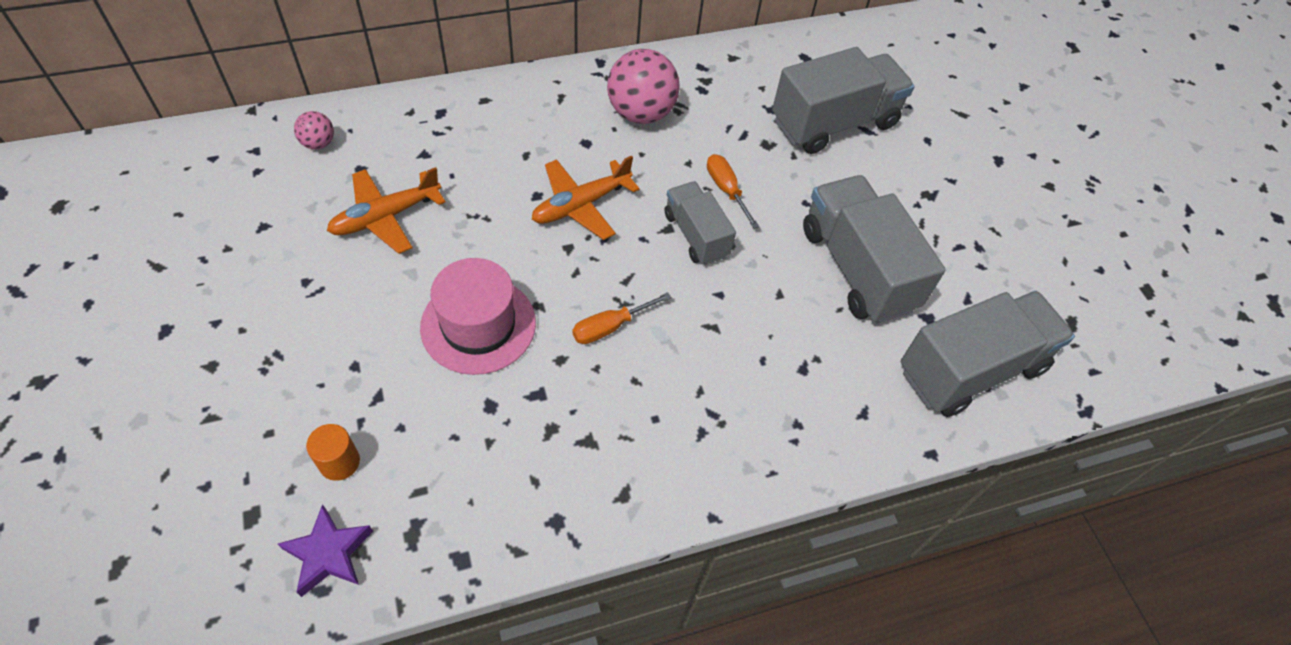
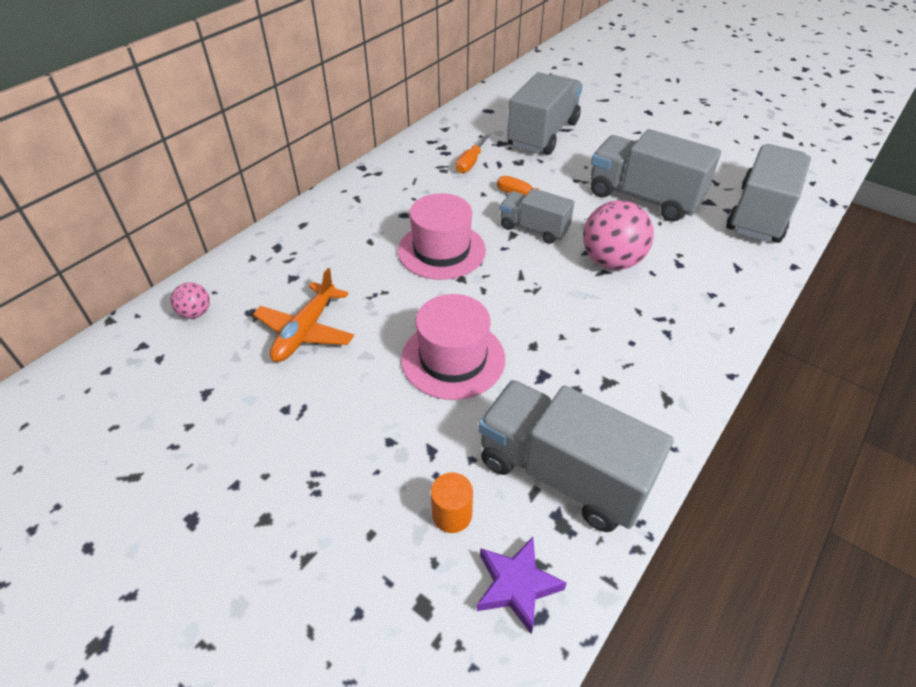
camera: 30 degrees left, 10 degrees down
orange plane [532,155,640,240] -> pink hat [398,193,486,280]
orange screwdriver [572,292,671,344] -> orange screwdriver moved to [456,134,491,173]
pink ball [607,49,680,124] -> pink ball moved to [583,200,654,270]
none -> grey truck [478,380,674,532]

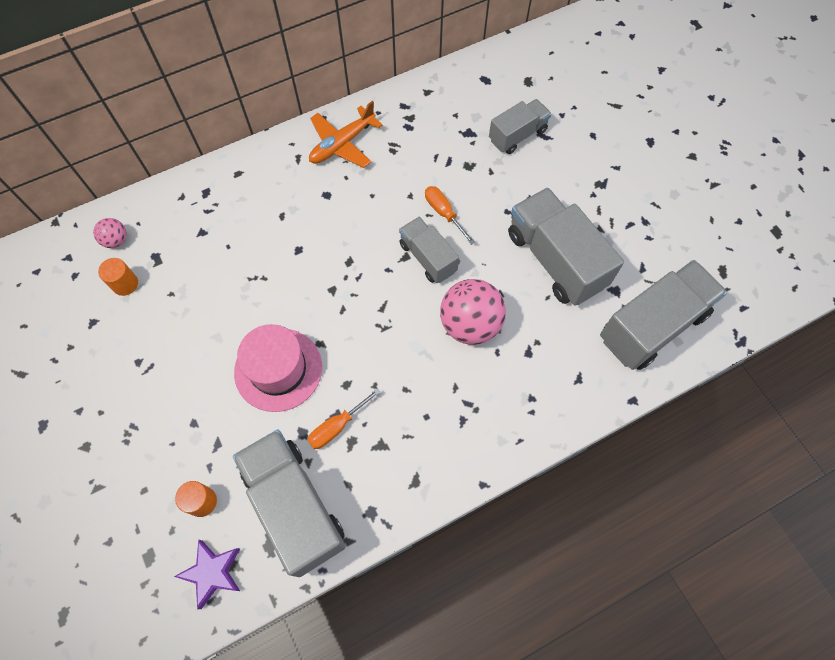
camera: 25 degrees right, 20 degrees up
orange plane [253,268,354,362] -> orange plane moved to [309,101,383,168]
pink hat [398,193,486,280] -> none
orange screwdriver [456,134,491,173] -> orange screwdriver moved to [307,388,381,449]
grey truck [507,72,583,155] -> grey truck [489,99,552,154], size x0.58
none -> orange cylinder [98,258,138,296]

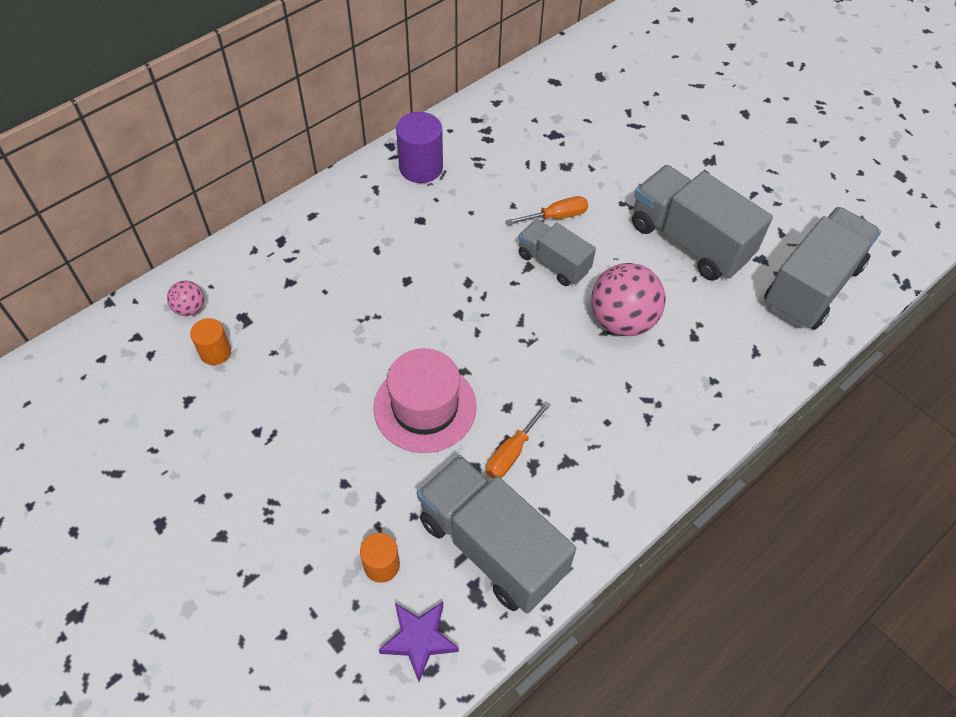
camera: 15 degrees left, 10 degrees down
orange plane [309,101,383,168] -> purple cylinder [396,112,443,183]
orange screwdriver [425,186,475,245] -> orange screwdriver turned 120 degrees clockwise [506,196,588,225]
grey truck [489,99,552,154] -> none

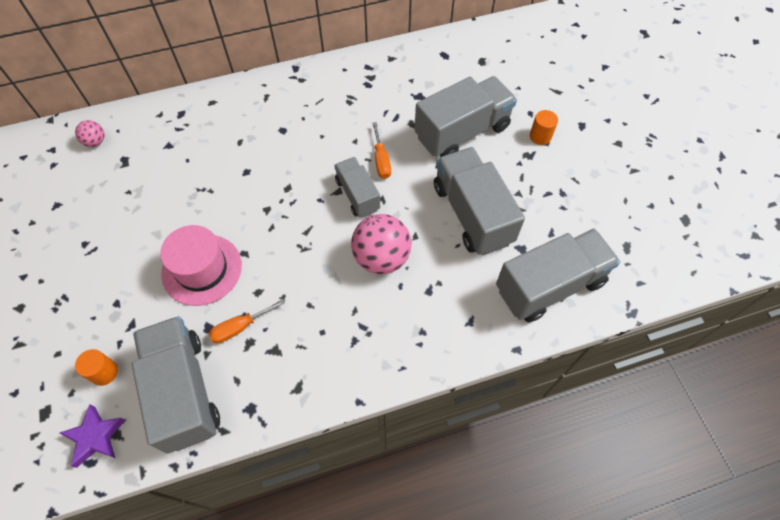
camera: 25 degrees right, 5 degrees up
orange cylinder [190,318,231,365] -> orange cylinder moved to [530,110,558,145]
purple cylinder [396,112,443,183] -> none
orange screwdriver [506,196,588,225] -> orange screwdriver turned 75 degrees clockwise [372,122,391,179]
none -> grey truck [414,76,517,157]

